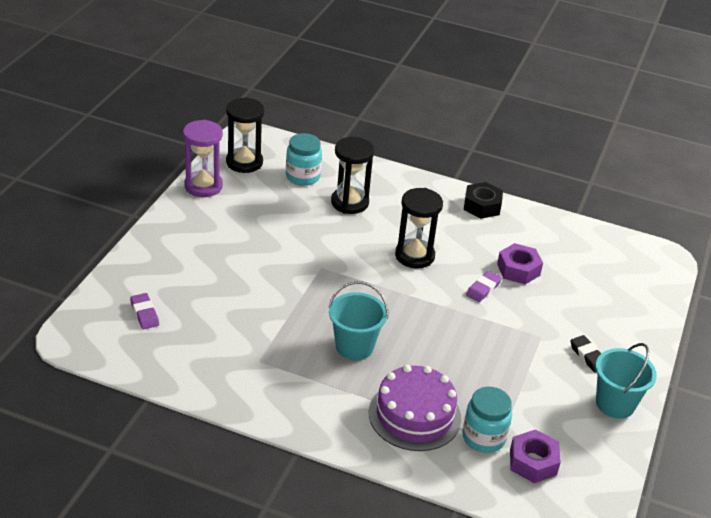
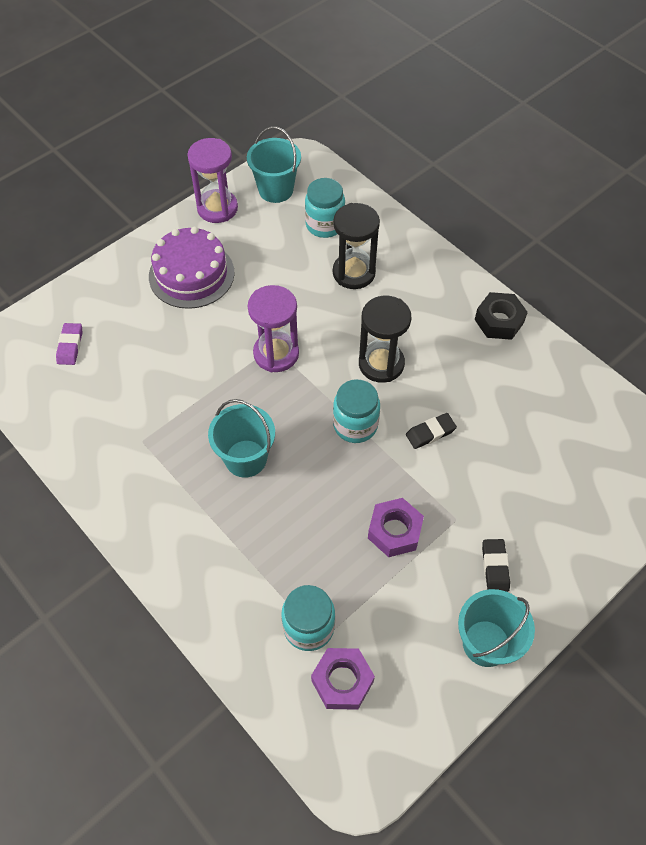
camera: 30 degrees right, 20 degrees up
black hourglass [226,97,264,173] -> turquoise bucket [247,126,301,203]
purple cake [369,365,461,451] -> purple cake moved to [149,227,235,309]
purple eraser [466,271,502,302] -> black eraser [406,413,457,449]
purple nut [497,243,543,284] -> purple nut moved to [368,498,424,557]
none -> purple hourglass [248,285,299,372]
none -> turquoise jar [333,379,380,443]

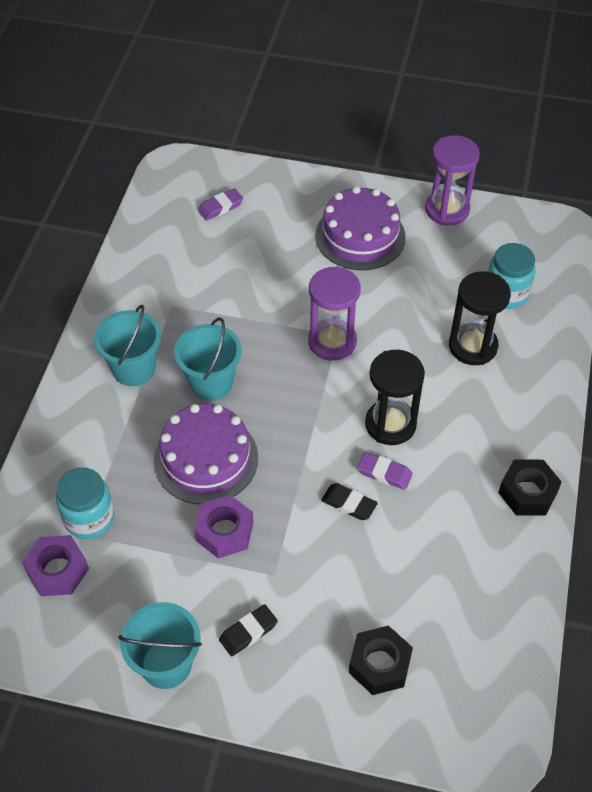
camera: 55 degrees right, 5 degrees down
turquoise bucket [247,126,301,203] -> turquoise bucket moved to [94,305,161,386]
turquoise jar [333,379,380,443] -> none
none -> purple cake [154,404,258,504]
none -> black nut [349,626,413,695]
none -> purple eraser [357,452,413,490]

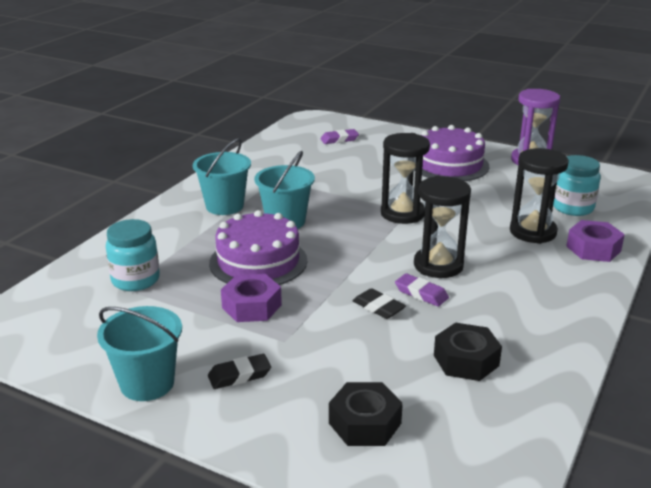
camera: 15 degrees right, 25 degrees down
purple nut [22,535,89,596] -> purple nut moved to [566,220,625,262]
purple hourglass [308,266,361,361] -> black hourglass [381,133,430,224]
black nut [498,460,562,515] -> black nut moved to [434,323,502,381]

